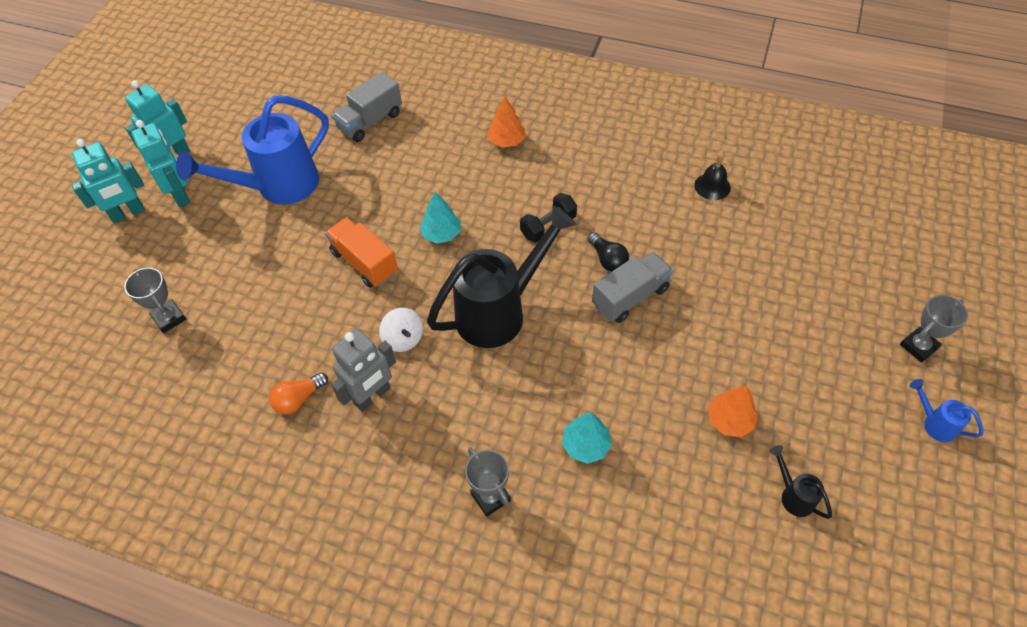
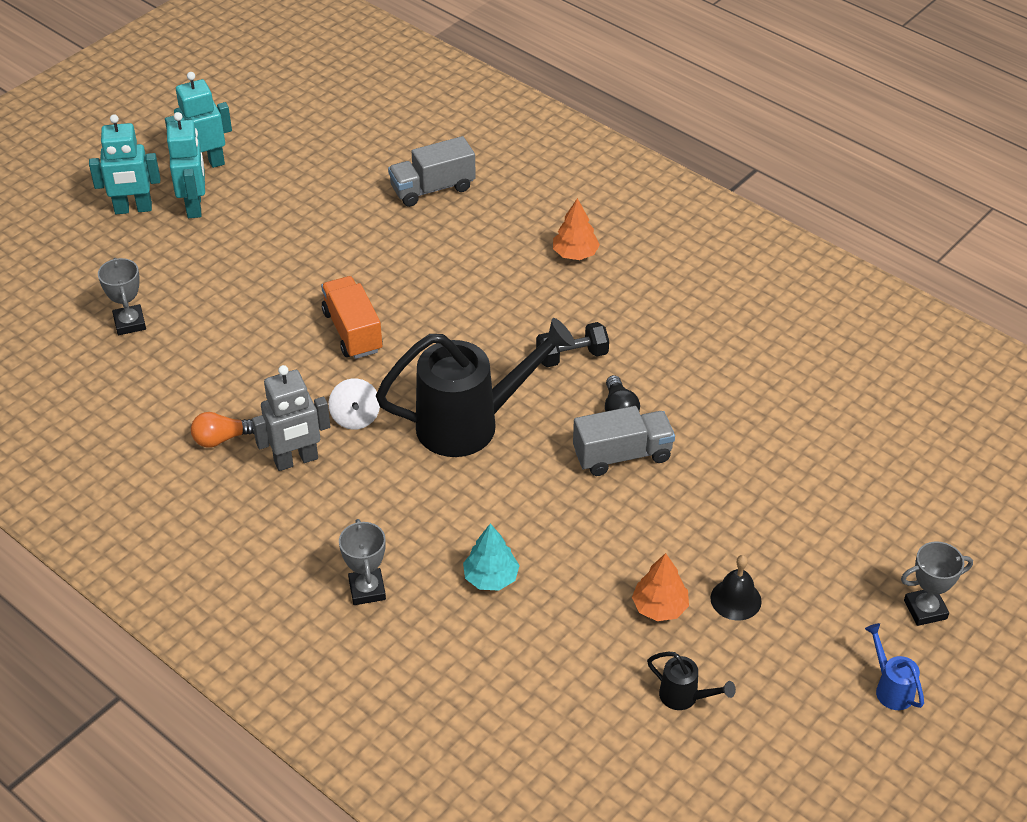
camera: 20 degrees right, 10 degrees down
blue watering can [176,95,329,204] -> none
turquoise tree [420,192,461,244] -> none
black bell [694,150,731,200] -> black bell moved to [710,555,762,620]
black watering can [769,445,832,519] -> black watering can turned 135 degrees clockwise [647,652,736,710]

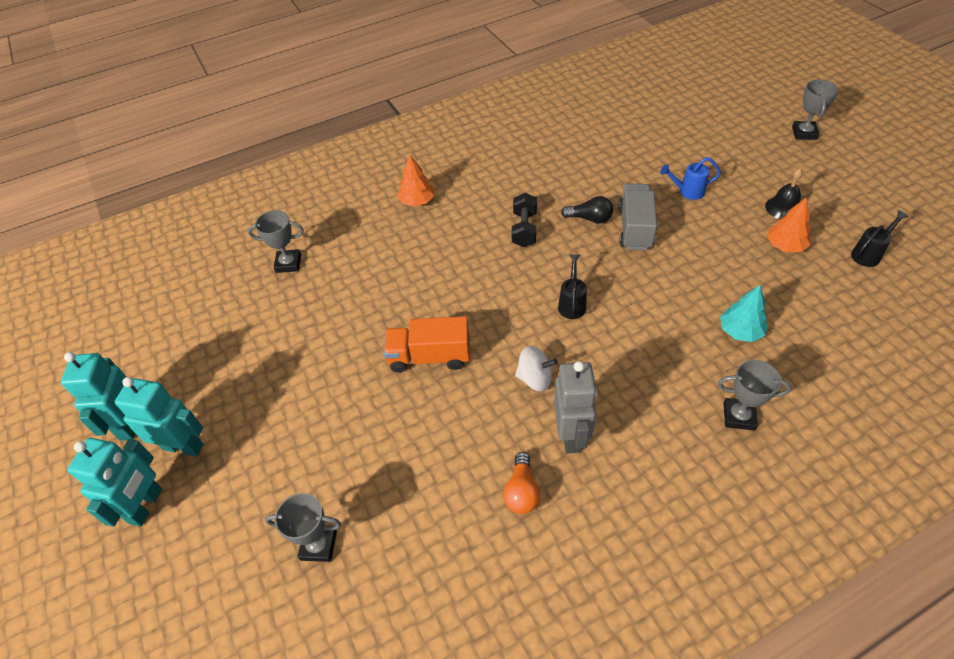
camera: 65 degrees left, 5 degrees up
black watering can [376,318,575,457] -> black watering can [558,254,587,319], size x0.42
grey truck [388,136,476,207] -> grey trophy [248,210,304,273]
blue watering can [865,623,924,710] -> blue watering can moved to [660,157,721,200]

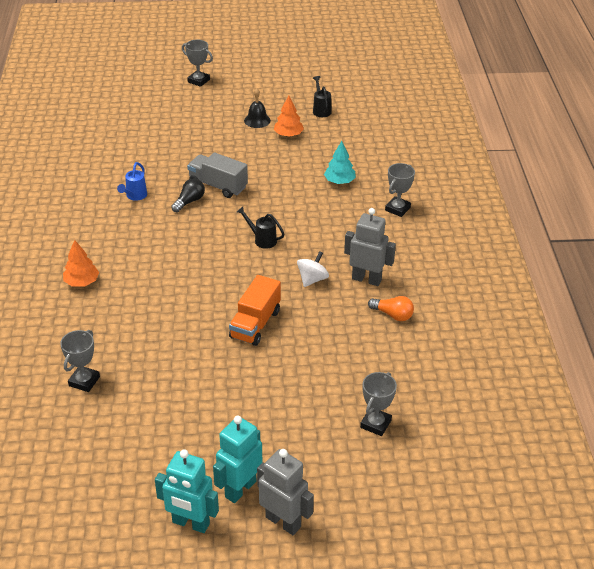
camera: 70 degrees left, 10 degrees down
turquoise robot [67,438,162,527] -> grey robot [257,449,314,535]
black dumbbell [512,193,537,247] -> none
blue watering can [660,157,721,200] -> blue watering can moved to [117,162,147,201]

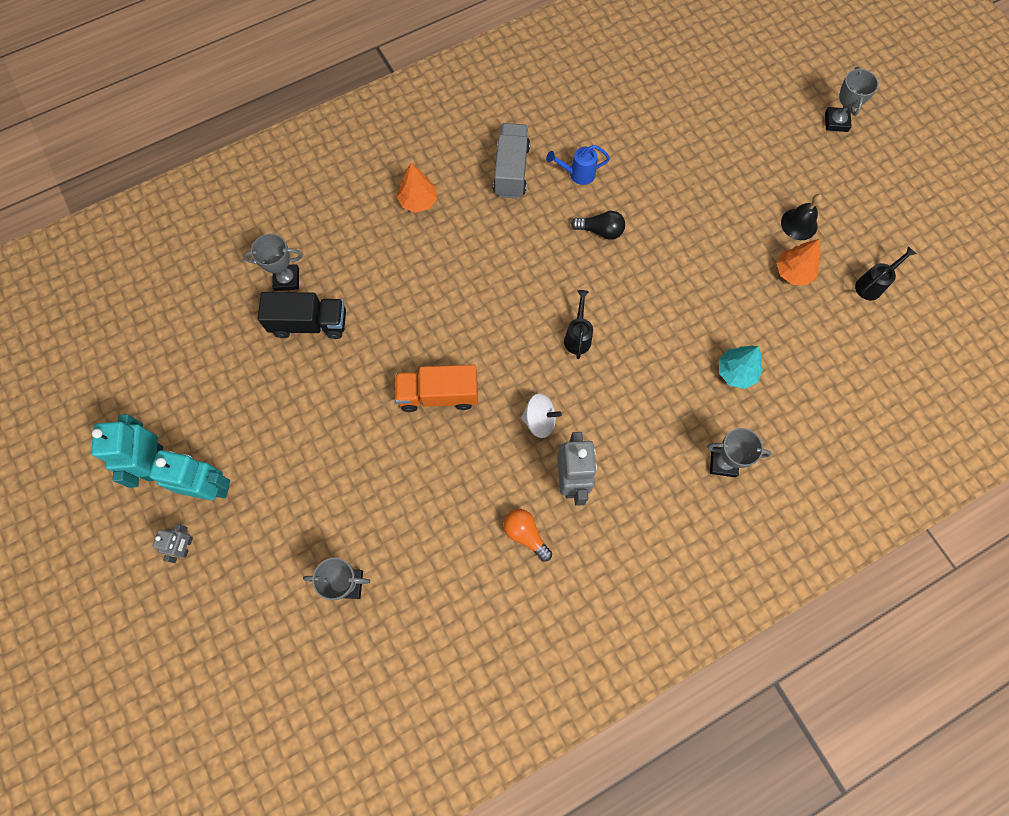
camera: 65 degrees right, 30 degrees up
grey truck [187,152,248,198] -> grey truck moved to [493,123,530,199]
grey robot [257,449,314,535] -> grey robot [153,524,193,563], size x0.55
orange light bulb [368,296,414,321] -> orange light bulb turned 135 degrees clockwise [503,509,552,562]
none -> black truck [258,292,346,339]

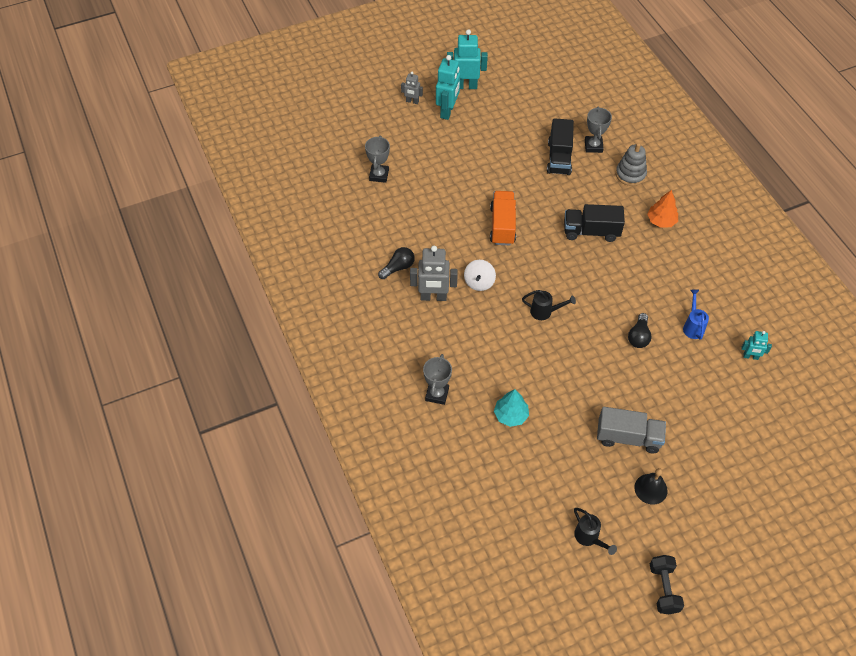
camera: 95 degrees right, 15 degrees down
grey truck [493,123,530,199] -> grey truck moved to [597,407,666,453]
orange light bulb [503,509,552,562] -> black light bulb [378,247,415,279]
orange tree [776,239,820,285] -> none
grey trophy [825,67,879,132] -> none
none -> black truck [564,204,625,242]
none -> grey stacking toy [616,143,647,186]
none -> black dumbbell [650,555,684,614]
none -> turquoise robot [742,331,772,360]

